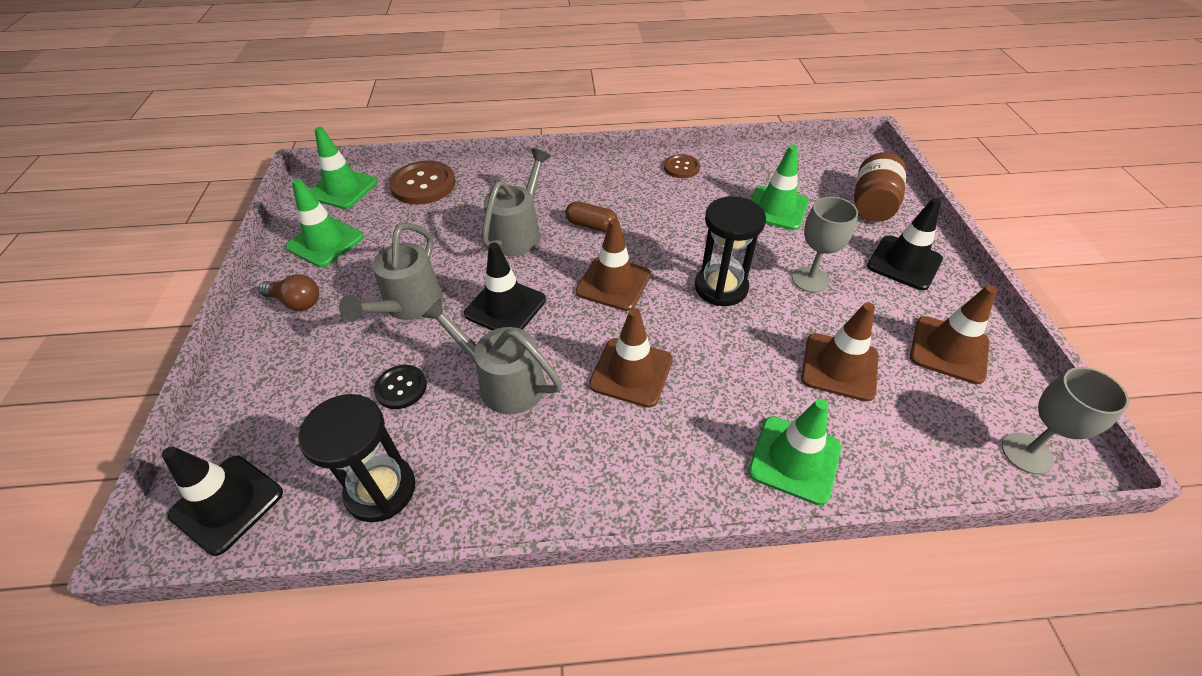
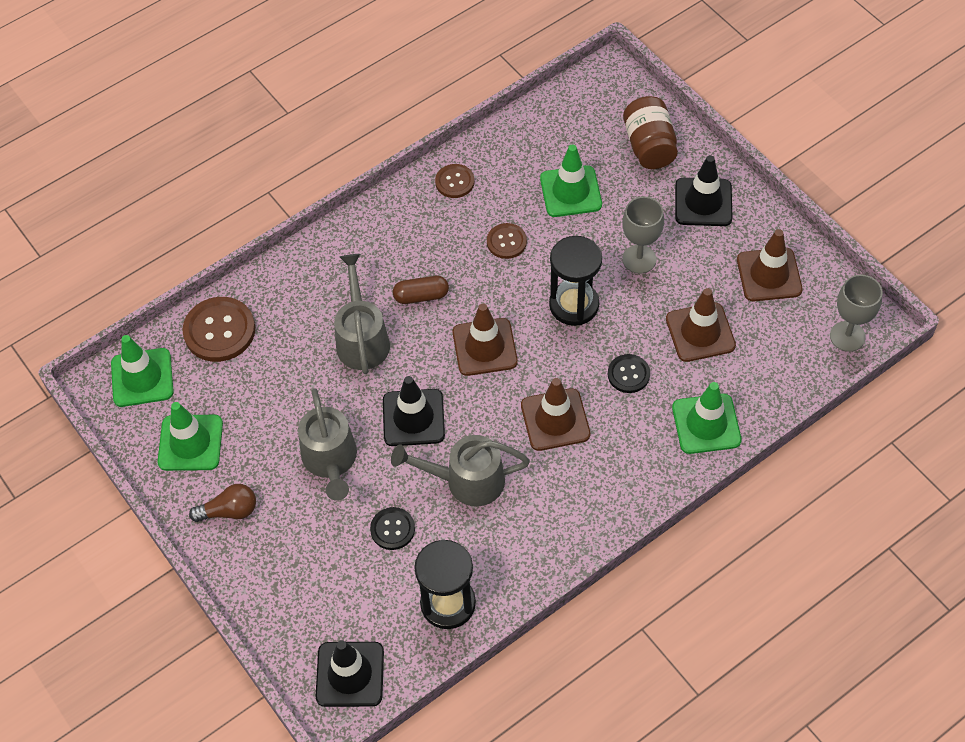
camera: 30 degrees left, 10 degrees up
none -> brown button [487,223,527,259]
none -> black button [608,354,650,393]

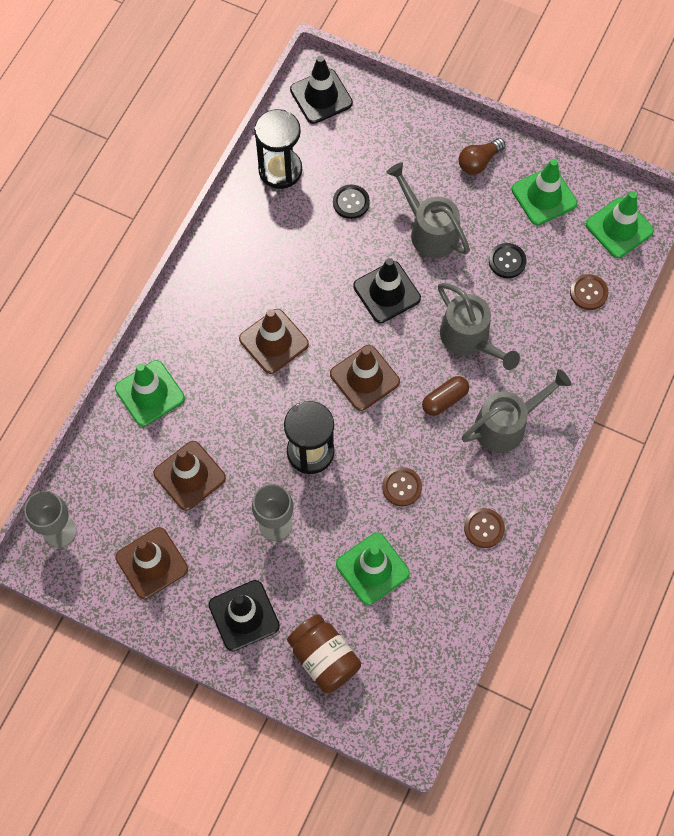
camera: 150 degrees right, 10 degrees up
brown button [182,297,255,362] -> brown button [570,274,608,310], size x0.58
grey watering can [391,435,530,507] -> grey watering can moved to [461,369,571,453]
black button [608,354,650,393] -> black button moved to [489,243,527,278]

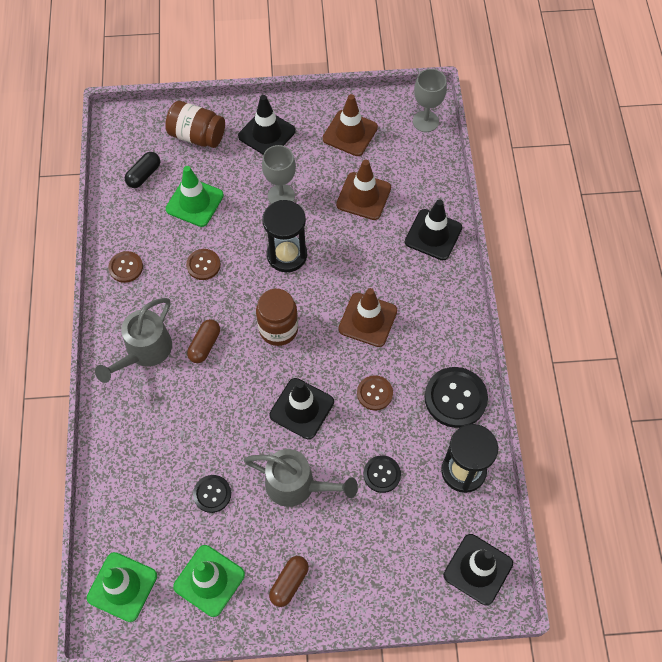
camera: 150 degrees right, 5 degrees down
green traffic cone [115,360,185,427] -> black traffic cone [405,199,462,260]
brown traffic cone [330,345,400,411] -> brown jar [256,289,298,346]
grey watering can [438,283,520,370] -> none
brown light bulb [459,138,505,175] -> brown capsule [269,556,309,607]
brown button [570,274,608,310] -> brown button moved to [357,375,393,411]
none -> black capsule [125,152,160,188]
none -> black button [425,367,488,428]

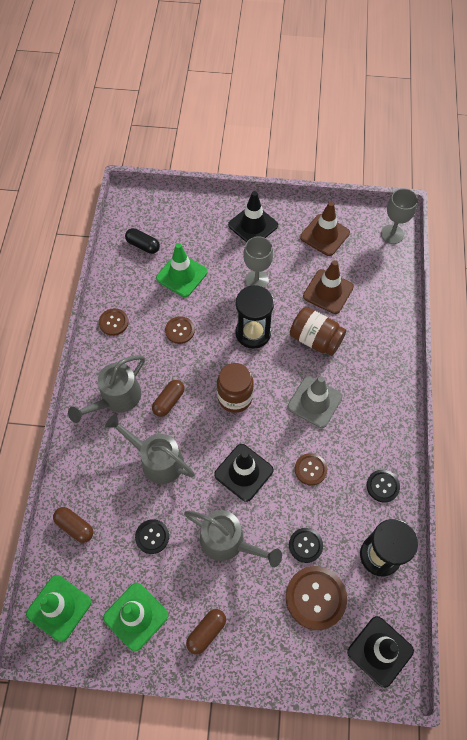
camera: 10 degrees right, 0 degrees up
black capsule [125,152,160,188] -> black capsule turned 75 degrees clockwise [125,228,160,254]
brown jar [165,101,225,148] -> brown jar moved to [290,307,346,356]
brown traffic cone [338,288,397,347] -> grey traffic cone [288,376,343,428]
black traffic cone [405,199,462,260] -> none
black button [425,367,488,428] -> black button [367,470,400,503], size x0.58
none -> brown capsule [53,507,93,543]
none -> grey watering can [105,414,195,484]
none -> brown button [286,566,347,630]

